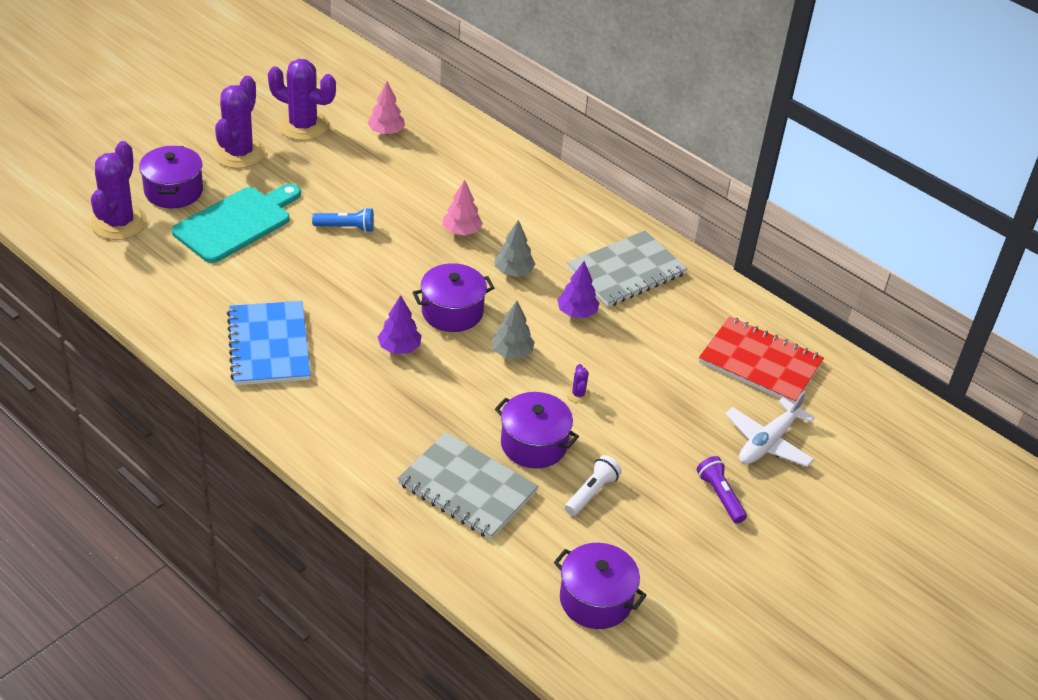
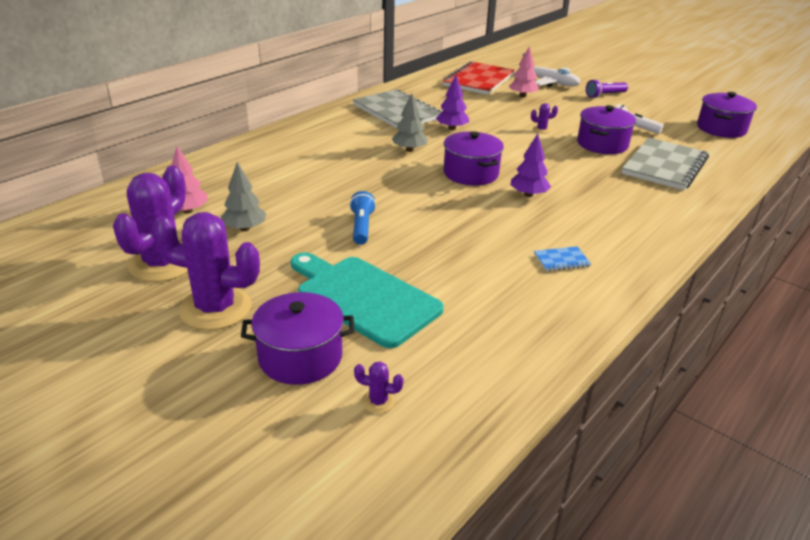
camera: 90 degrees left, 10 degrees down
purple cactus [91,141,147,240] -> purple cactus [354,362,404,414], size x0.40
blue notebook [227,301,311,385] -> blue notebook [534,246,591,271], size x0.42
pink tree [443,179,483,236] -> pink tree moved to [509,46,539,97]
grey tree [491,301,535,359] -> grey tree moved to [221,162,266,231]

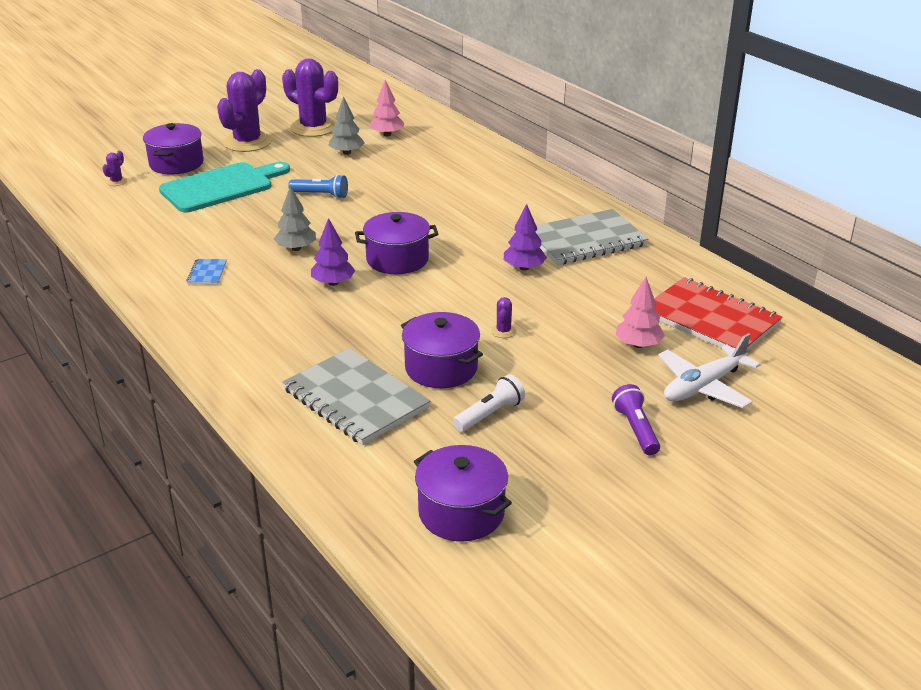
camera: 105 degrees right, 0 degrees up
grey tree [392,93,428,152] -> grey tree moved to [274,186,316,251]

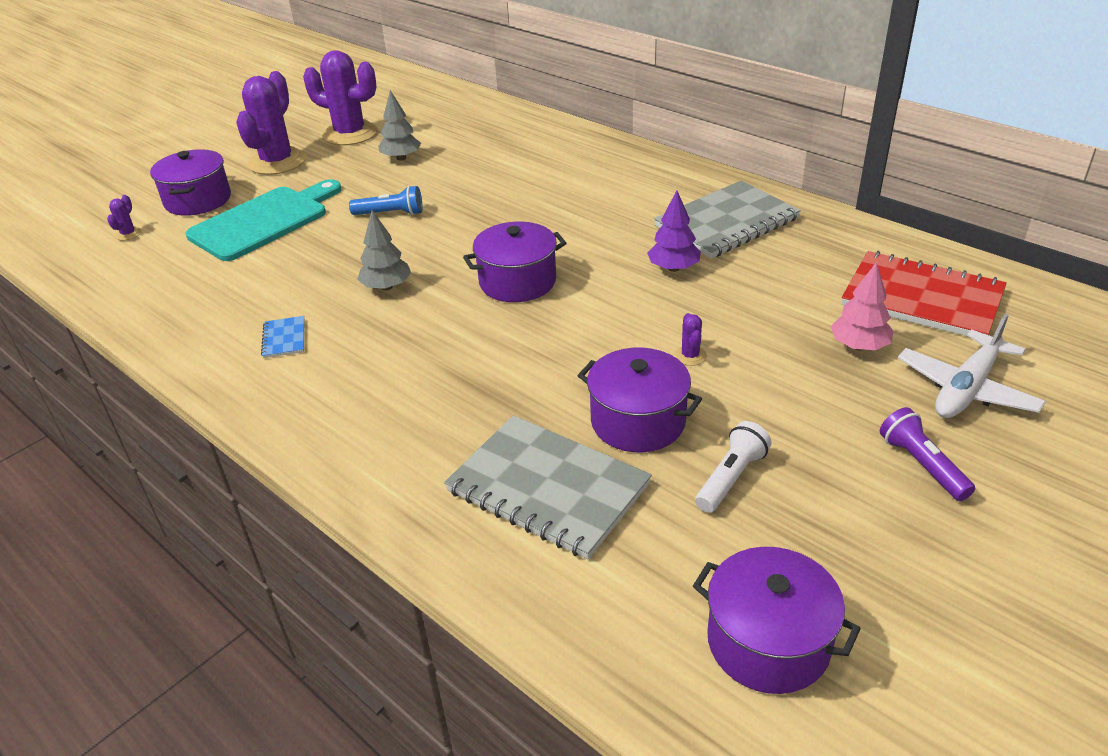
camera: 10 degrees left, 5 degrees up
purple tree [311,218,355,286] -> none
pink tree [369,80,404,136] -> none

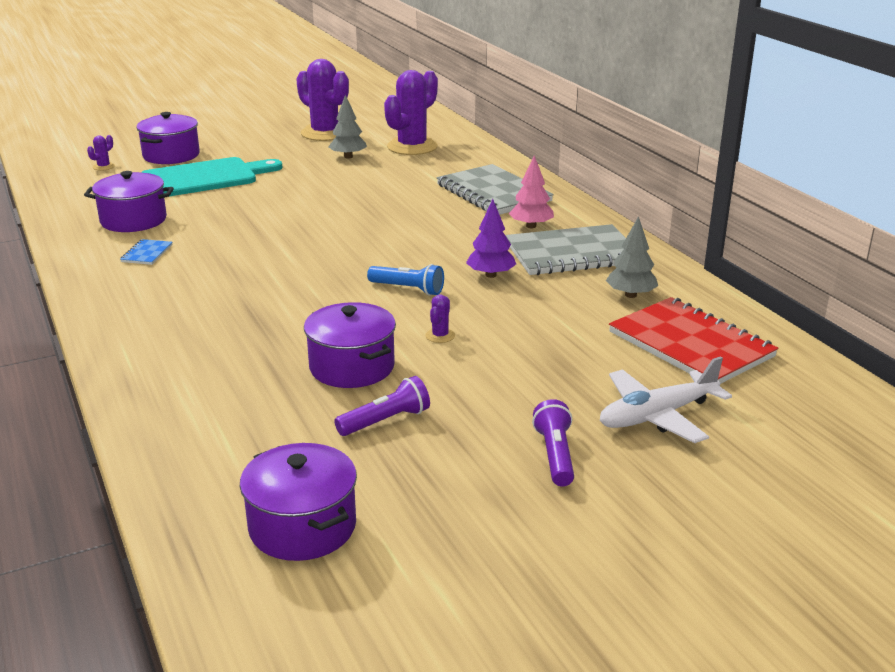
camera: 20 degrees right, 10 degrees down
purple cactus [236,71,306,175] -> purple cactus moved to [384,70,438,155]
blue flashlight [349,186,422,215] -> blue flashlight moved to [367,264,444,296]
grey tree [357,210,411,291] -> grey tree moved to [606,216,658,298]
grey notebook [444,415,652,559] -> grey notebook moved to [437,164,554,215]
purple pot [463,222,567,302] -> purple pot moved to [84,171,174,232]
white flashlight [695,421,771,513] -> purple flashlight [334,376,430,436]
pink tree [831,262,894,351] -> pink tree moved to [509,156,554,228]

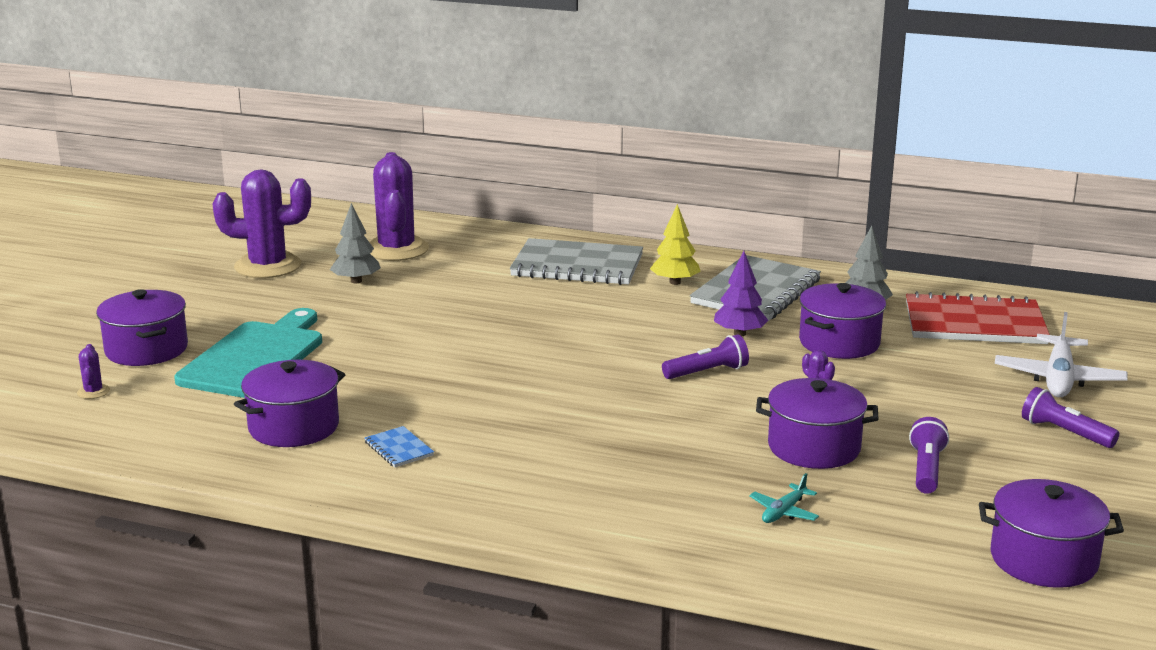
camera: 45 degrees left, 5 degrees down
blue flashlight [367,264,444,296] -> purple flashlight [662,334,749,379]
pink tree [509,156,554,228] -> yellow tree [650,204,701,285]
none -> turquoise plane [749,473,819,523]
none -> purple pot [799,283,886,359]

